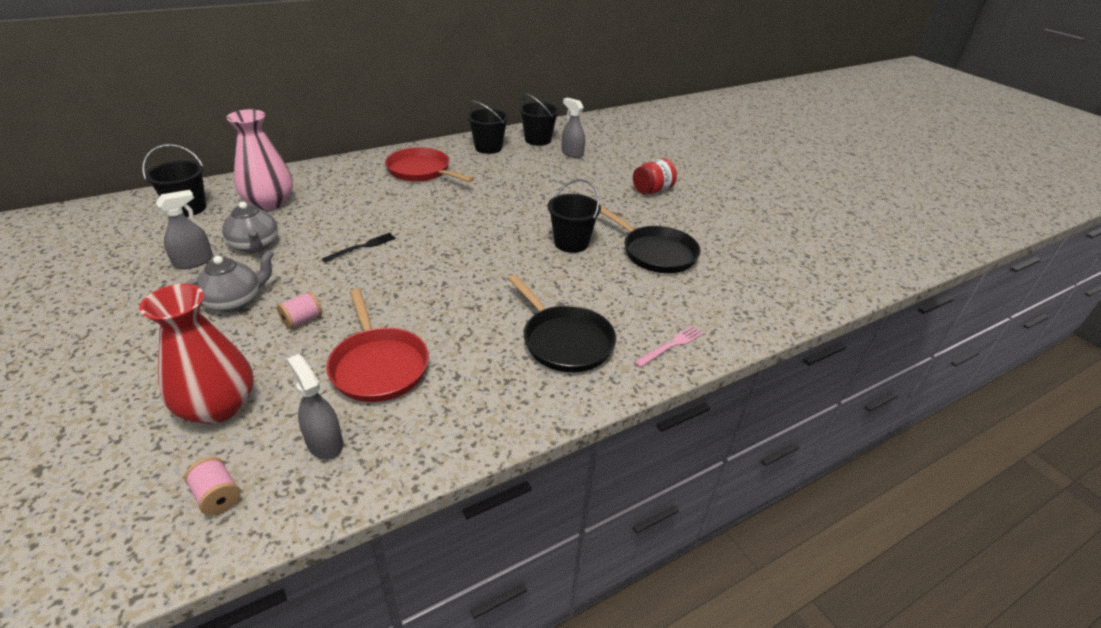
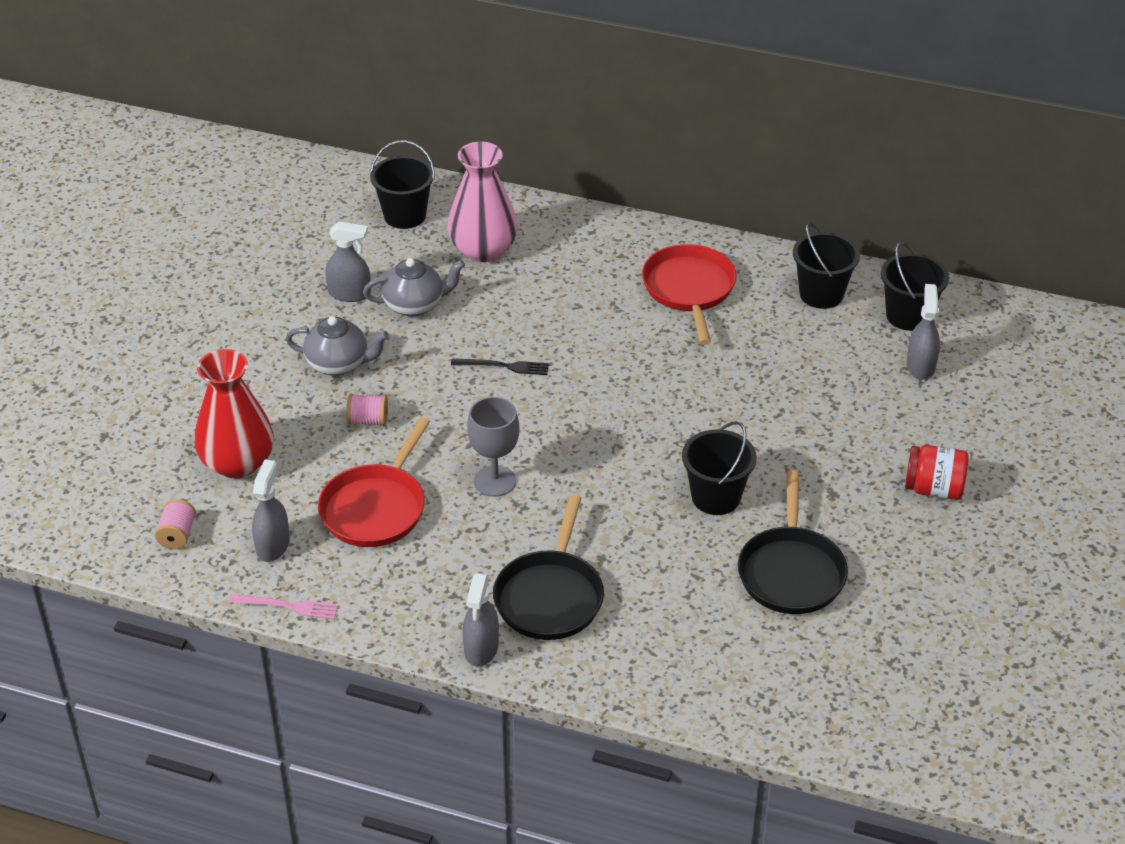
camera: 50 degrees right, 5 degrees up
grey teapot [222,202,278,253] -> grey teapot turned 120 degrees counterclockwise [363,258,465,317]
pink fork [634,326,704,367] -> pink fork moved to [228,594,338,619]
none -> grey spray bottle [463,573,499,667]
none -> grey goblet [467,397,519,497]

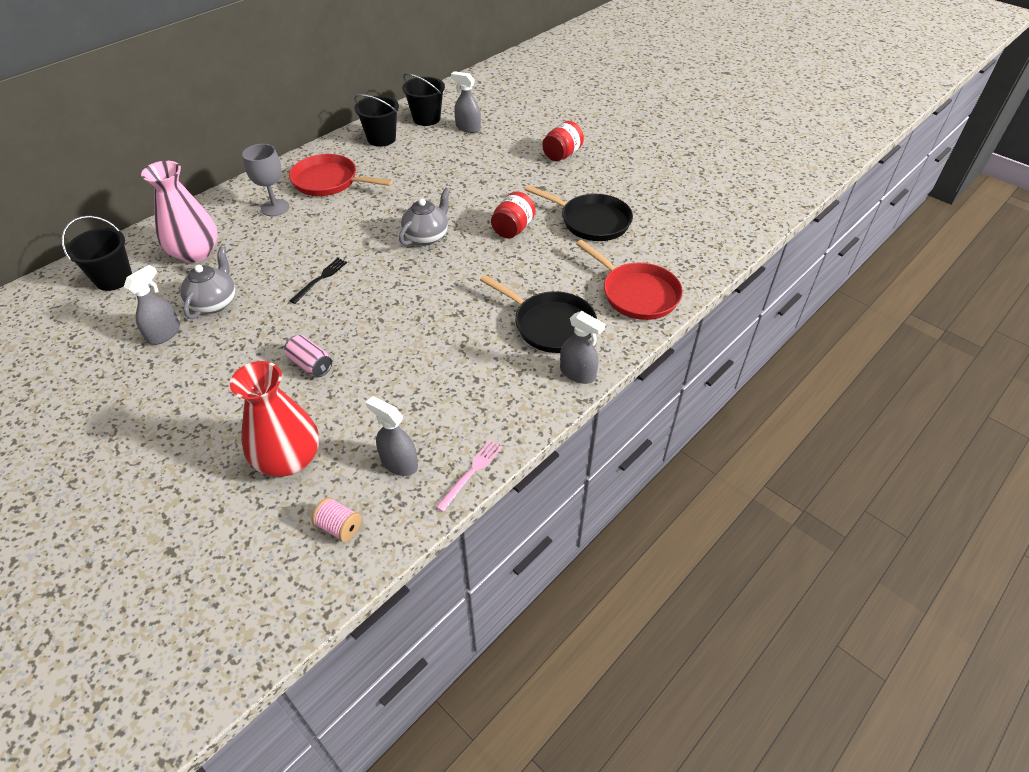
camera: 65 degrees left, 5 degrees up
grey teapot [286,316,389,376] -> grey teapot moved to [399,188,450,245]
red pan [318,417,430,547] -> red pan moved to [576,240,683,320]
pink spool [346,394,388,426] -> pink can [284,335,332,377]
grey goblet [467,397,519,497] -> grey goblet moved to [242,144,289,216]
black bucket [682,421,757,515] -> red jar [491,191,535,238]

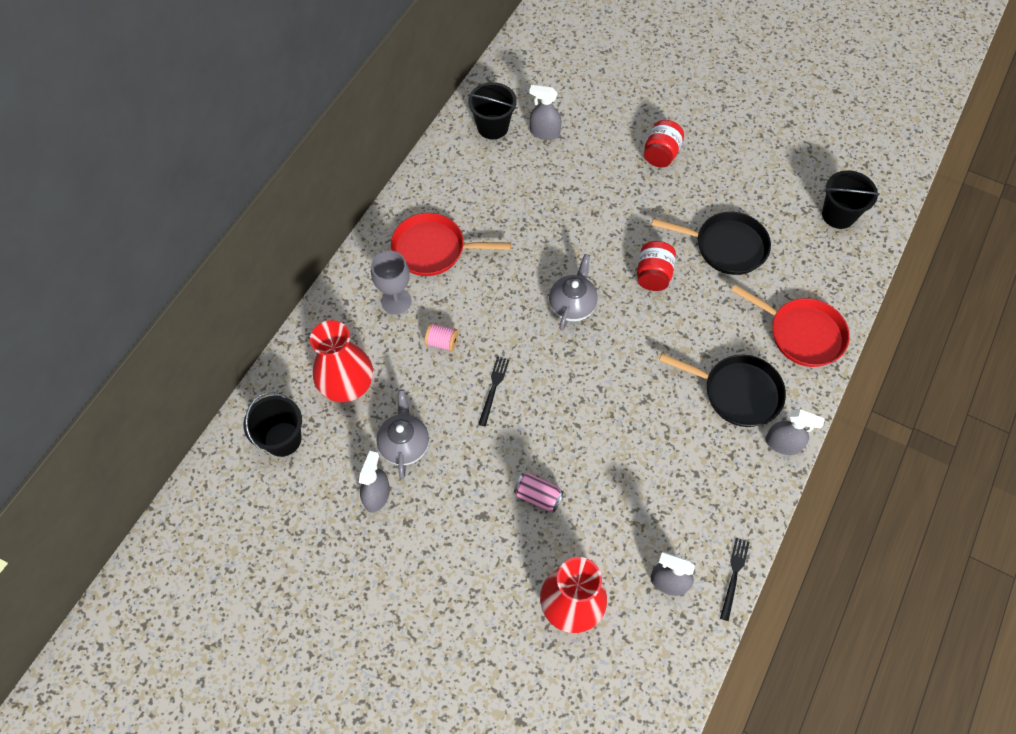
camera: 15 degrees left, 15 degrees up
pink vase [141,161,218,263] -> red vase [310,320,373,402]
pink spool [312,497,361,542] -> pink spool moved to [425,323,458,351]
black bucket [354,94,399,147] -> black bucket moved to [822,170,880,229]
pink fork [436,440,502,512] -> black fork [720,538,750,621]

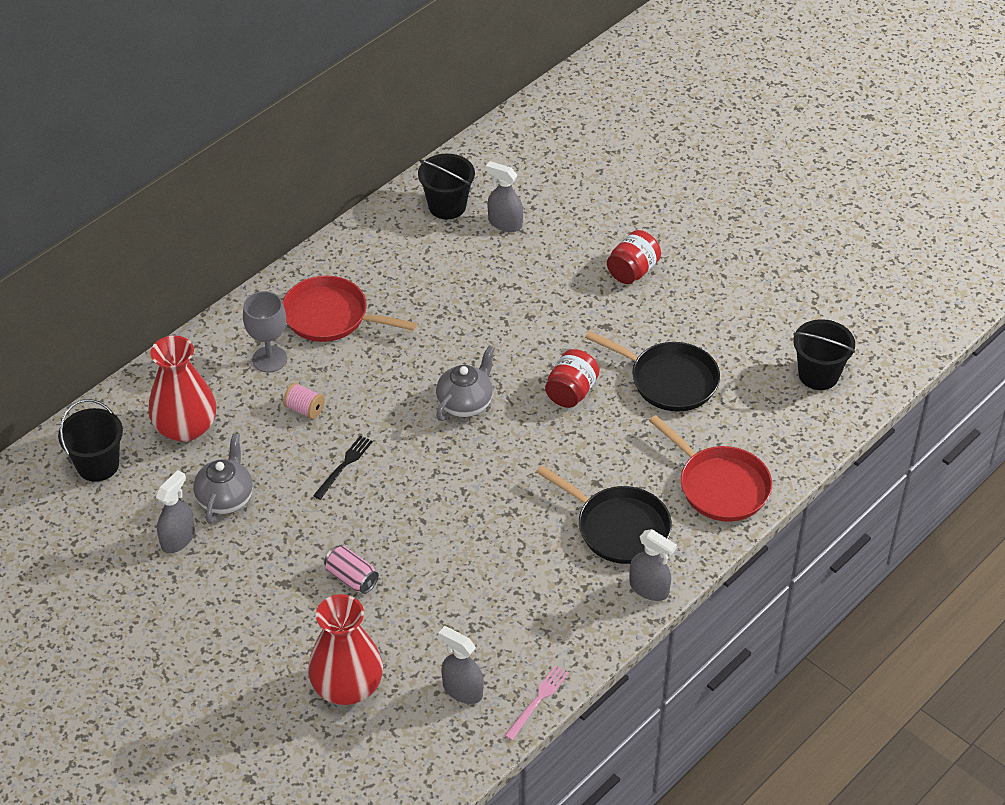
camera: 15 degrees right, 15 degrees down
black fork [720,538,750,621] -> pink fork [504,665,569,740]

